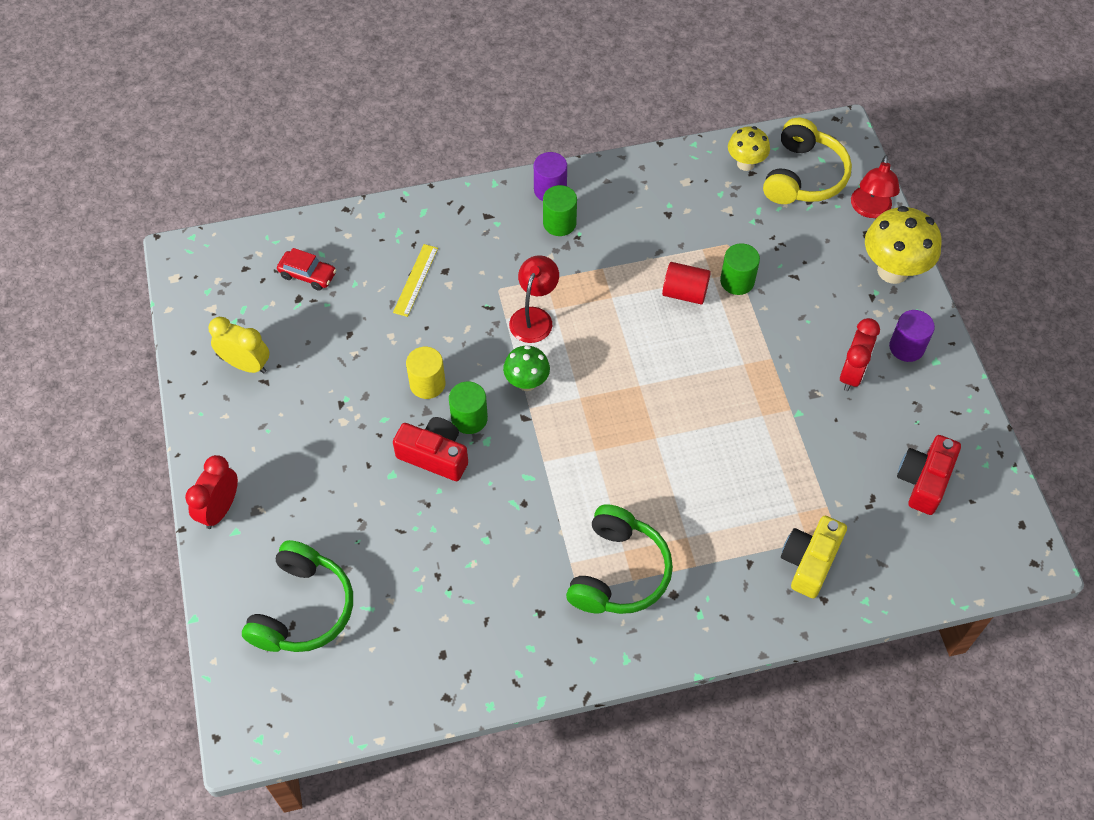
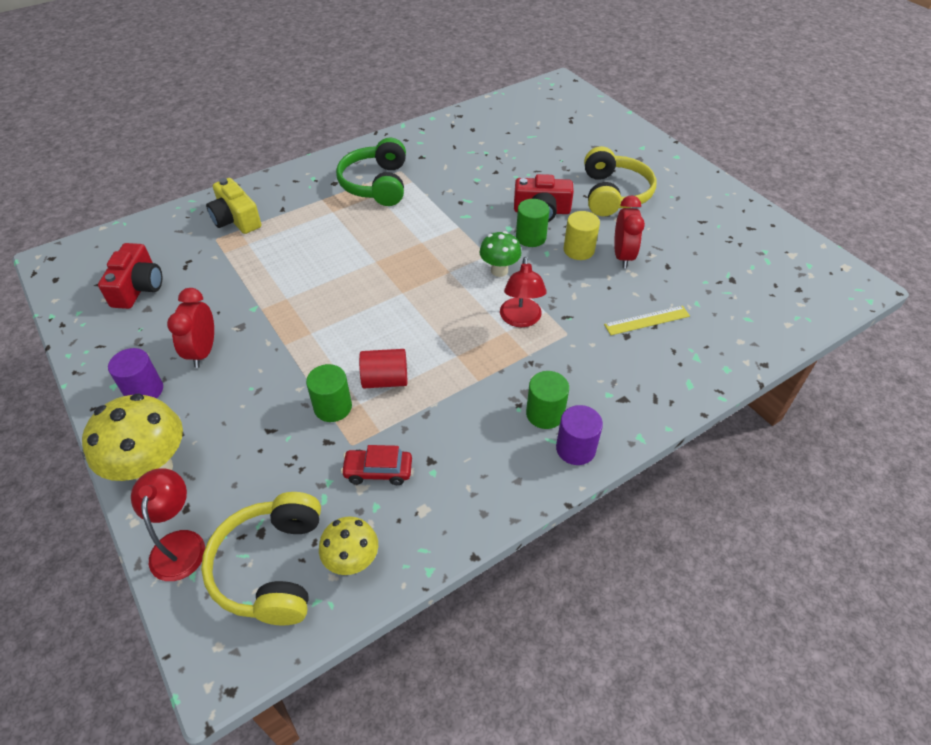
camera: 160 degrees right, 10 degrees down
red clock [185,455,238,529] -> red clock moved to [614,195,645,268]
yellow clock [208,317,270,373] -> none
green headphones [242,540,353,652] -> none
red car [277,248,336,291] -> red car moved to [341,445,412,485]
yellow ruler [393,244,438,317] -> yellow ruler turned 75 degrees clockwise [604,306,690,335]
yellow camera [781,516,847,599] -> yellow camera turned 135 degrees clockwise [206,178,262,234]
none -> yellow headphones [584,146,656,216]

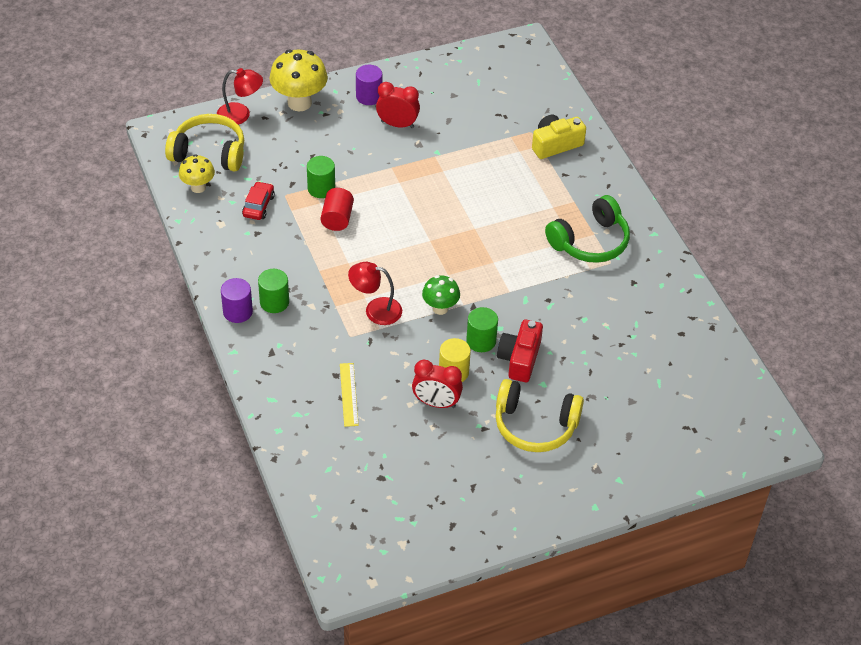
camera: 100 degrees right, 0 degrees up
red camera [98,243,162,309] -> none
green headphones [336,138,406,206] -> green headphones turned 135 degrees clockwise [545,195,630,263]

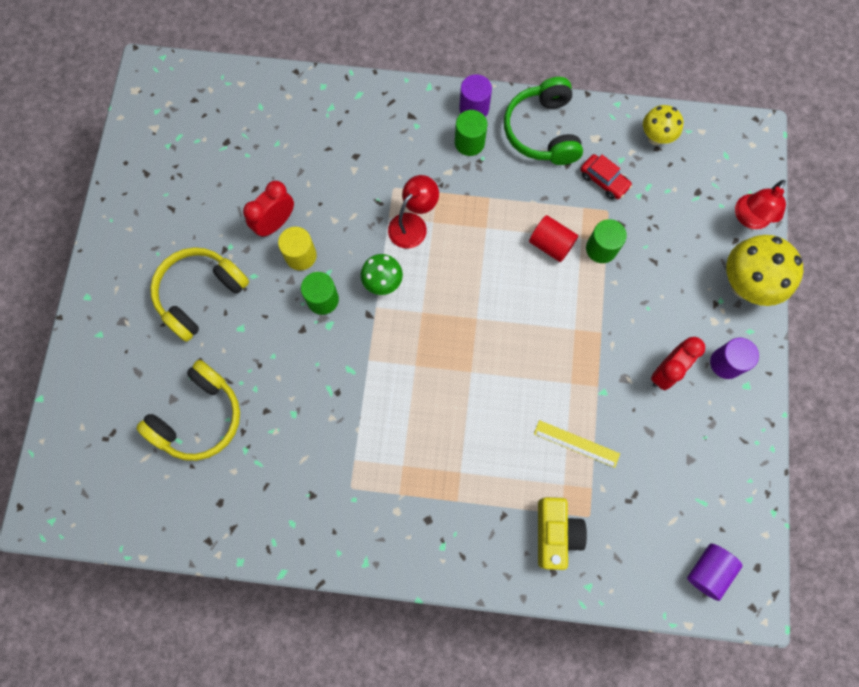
camera: 120 degrees right, 25 degrees up
yellow headphones [165,114,244,172] -> yellow headphones moved to [136,360,240,461]
yellow ruler [340,363,359,427] -> yellow ruler moved to [534,420,620,468]
red camera [497,319,543,382] -> none
green headphones [545,195,630,263] -> green headphones moved to [504,77,583,165]
none -> purple cylinder [687,543,743,601]

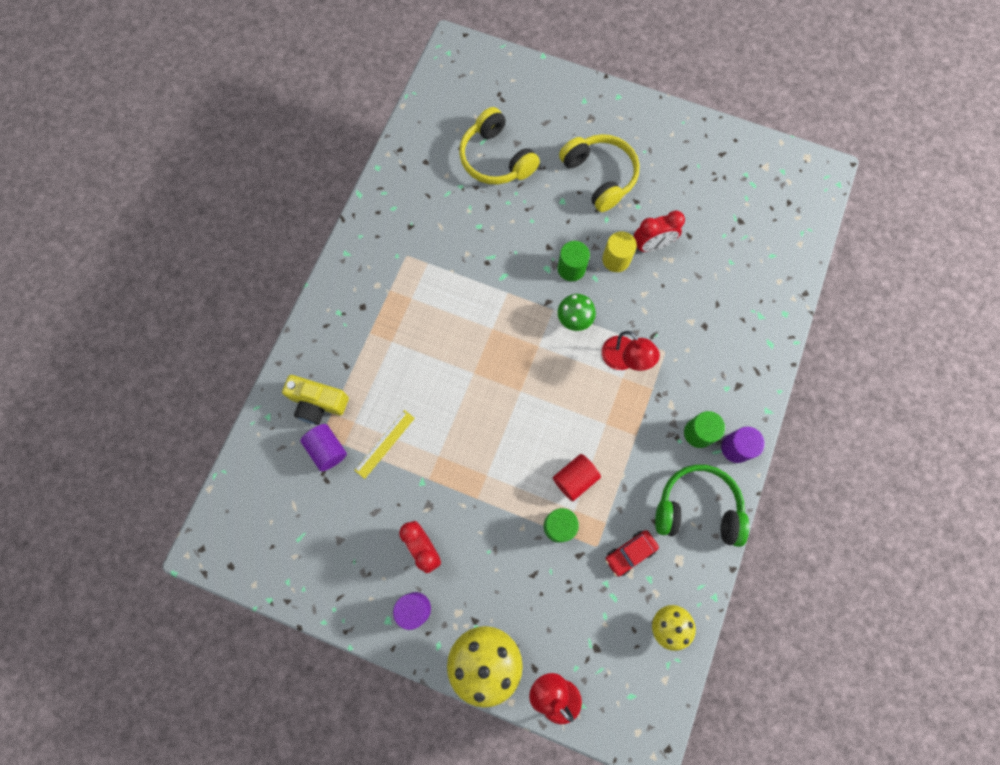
camera: 105 degrees right, 0 degrees up
red clock [243,181,294,237] -> red clock turned 105 degrees clockwise [634,211,685,252]
purple cylinder [687,543,743,601] -> purple cylinder moved to [300,424,347,471]

